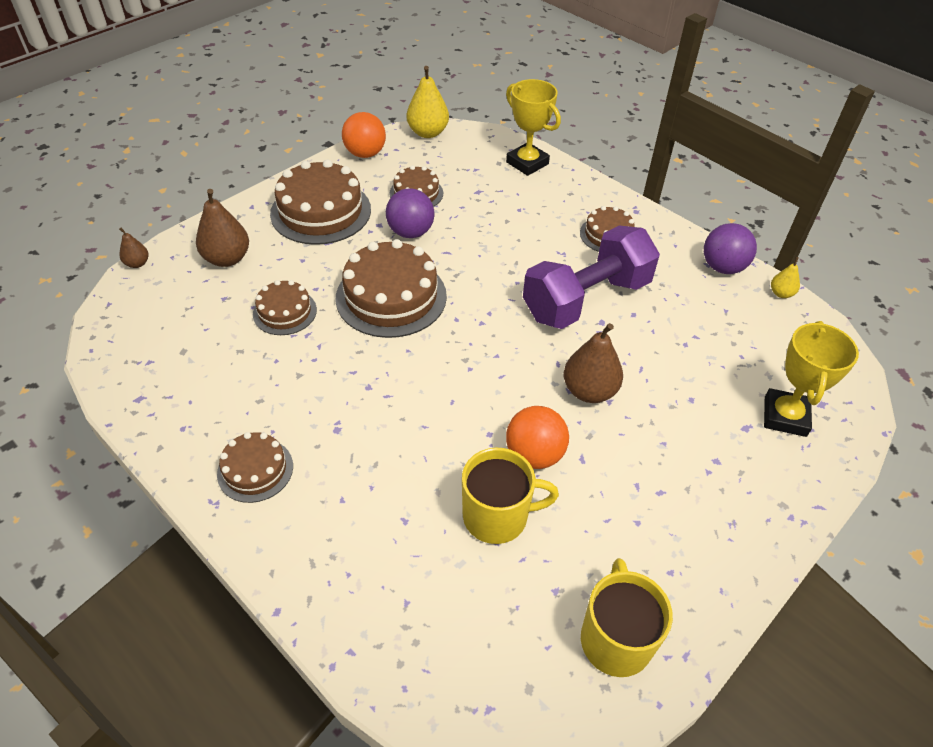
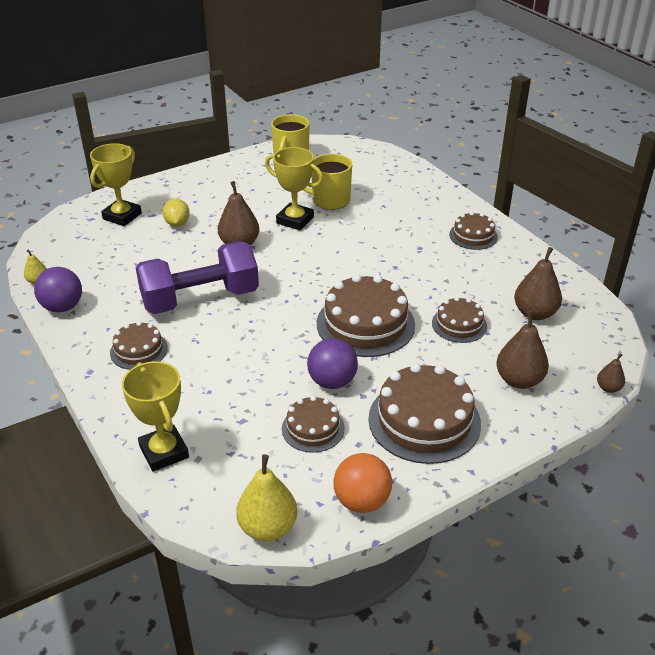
camera: 165 degrees left, 10 degrees down
orange ball [506,406,569,469] -> yellow trophy [265,147,323,230]
none -> yellow lemon [163,198,190,227]
none -> brown pear [514,247,562,320]

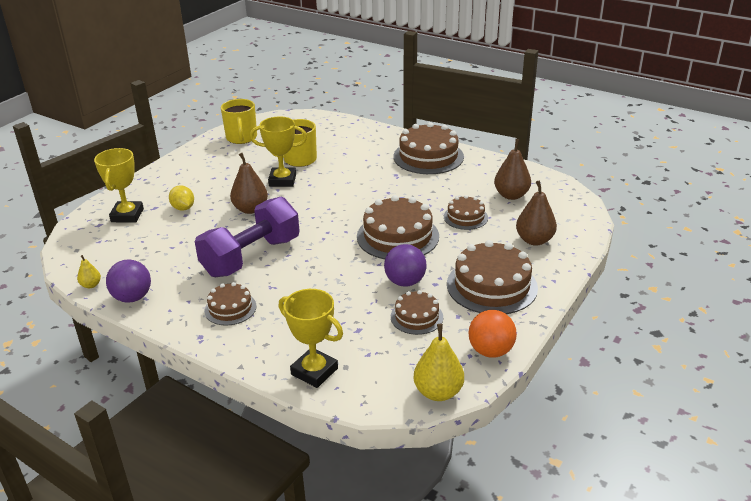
camera: 25 degrees left, 5 degrees down
brown cake [449,212,498,250] -> brown cake [393,122,464,174], size x1.80
brown pear [597,353,625,393] -> none

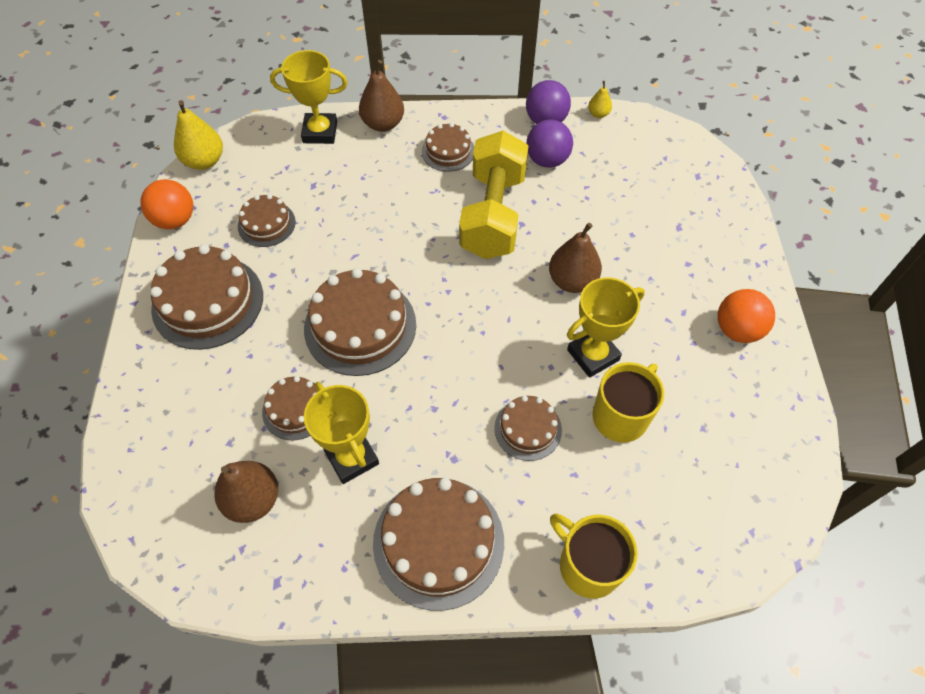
camera: 145 degrees right, 25 degrees up
yellow trophy [94,148,144,223] -> yellow trophy moved to [304,382,379,484]
yellow lemon [169,185,194,211] -> none
purple dumbbell [195,197,300,277] -> yellow dumbbell [459,131,528,259]
yellow mug [221,99,257,144] -> yellow mug moved to [550,514,638,599]
purple ball [384,244,427,287] -> purple ball moved to [526,119,573,168]
brown pear [516,181,557,246] -> brown pear moved to [359,60,404,132]
none -> brown cake [494,395,562,461]
none -> orange ball [718,289,775,343]

